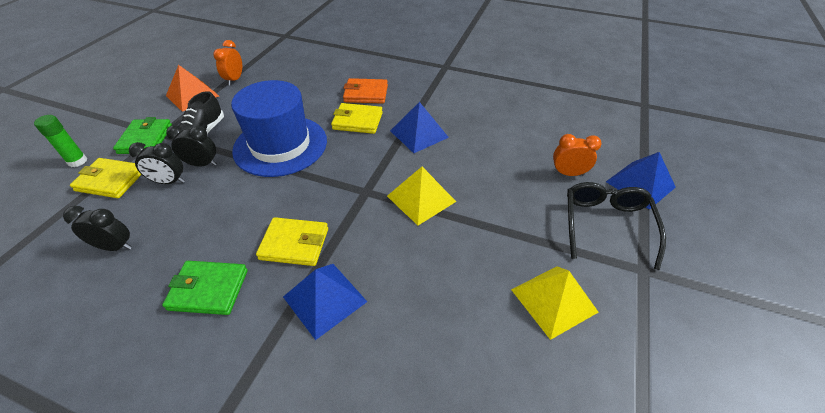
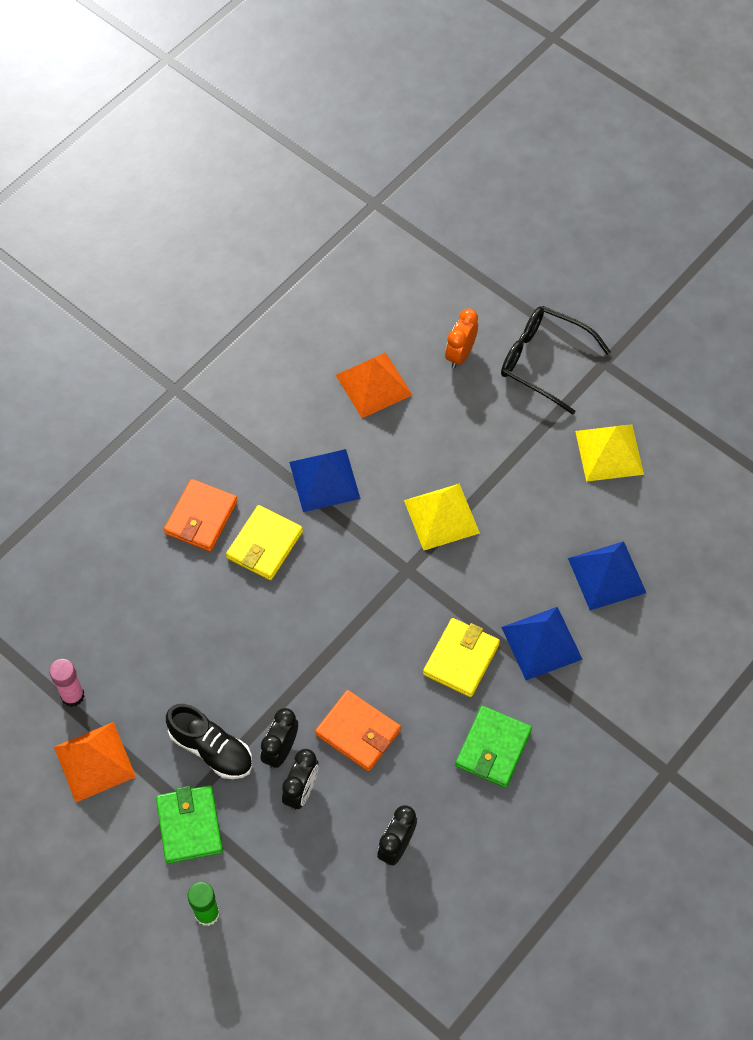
camera: 70 degrees left, 15 degrees up
yellow wallet [70,158,142,198] -> none
green wallet [113,117,172,154] -> green wallet turned 60 degrees clockwise [156,785,223,864]
orange clock [213,40,242,85] -> pink glue stick [49,659,85,707]
blue hat [231,80,327,177] -> none
blue pyramid [606,152,676,210] -> blue pyramid moved to [568,541,646,610]
none -> orange wallet [315,690,401,771]
none -> orange pyramid [336,352,412,418]

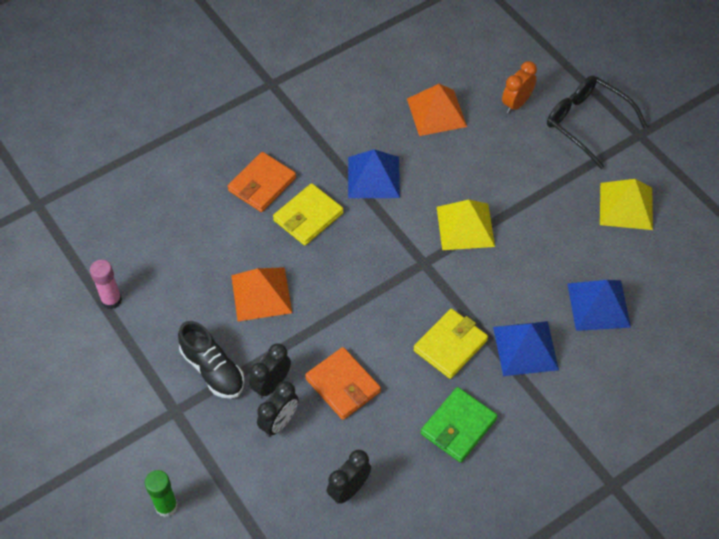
camera: 15 degrees right, 5 degrees down
orange pyramid [54,722,136,802] -> orange pyramid moved to [231,267,292,321]
green wallet [156,785,223,864] -> none

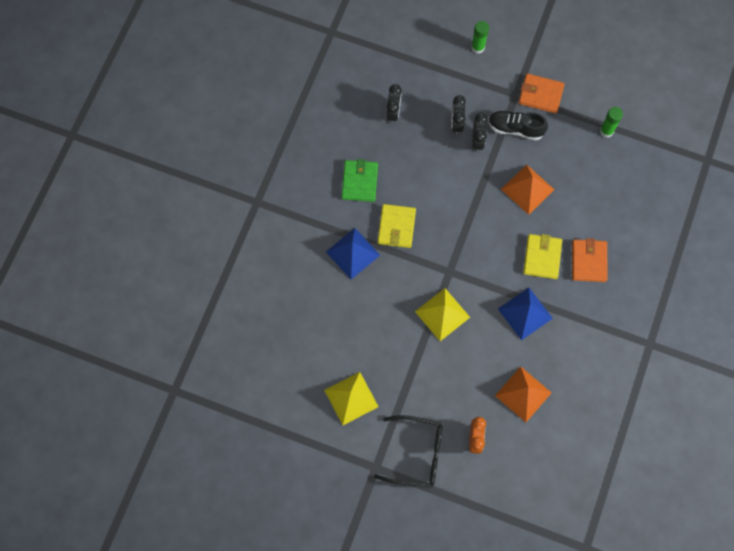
camera: 145 degrees right, 15 degrees up
pink glue stick [90,260,122,309] -> green glue stick [600,107,623,138]
orange wallet [305,347,381,420] -> orange wallet moved to [518,73,565,113]
blue pyramid [567,280,631,331] -> none

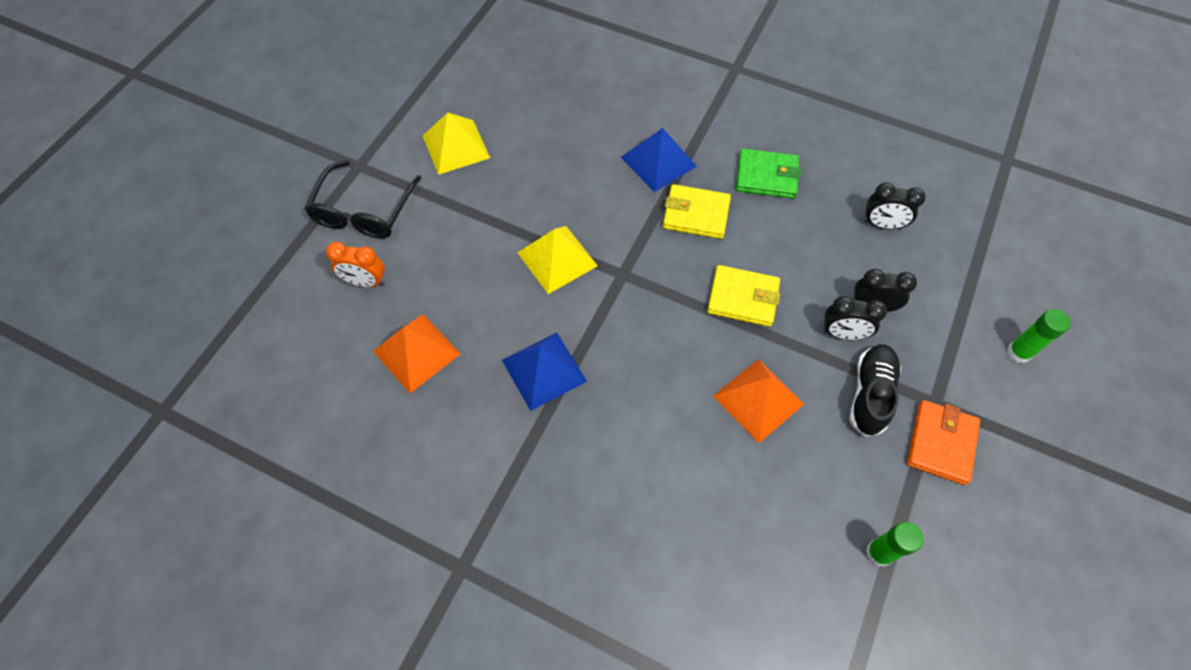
camera: 95 degrees right, 10 degrees down
yellow wallet [523,234,562,279] -> yellow wallet moved to [707,265,780,327]
orange wallet [572,238,608,282] -> none

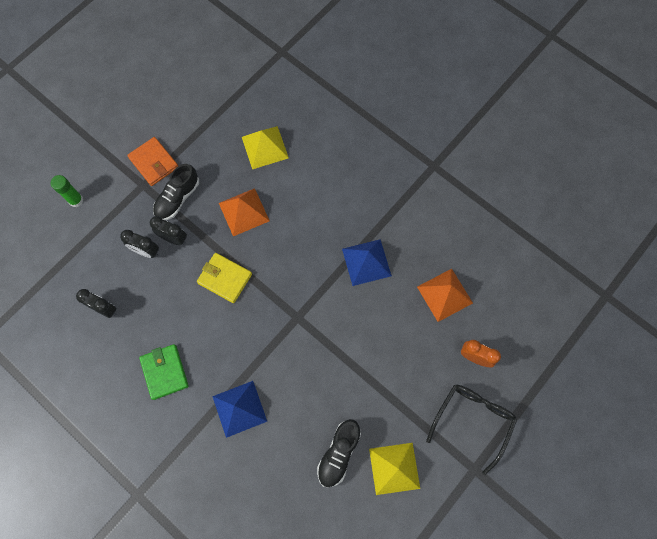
camera: 165 degrees left, 10 degrees up
yellow pyramid [517,226,598,294] -> yellow pyramid moved to [242,126,289,169]
yellow wallet [663,184,731,239] -> none
green wallet [736,148,801,199] -> green wallet turned 45 degrees clockwise [139,344,189,400]
green glue stick [866,522,924,567] -> none
orange wallet [907,400,980,485] -> orange wallet turned 75 degrees counterclockwise [127,137,178,186]
none -> black shoe [317,419,361,487]

